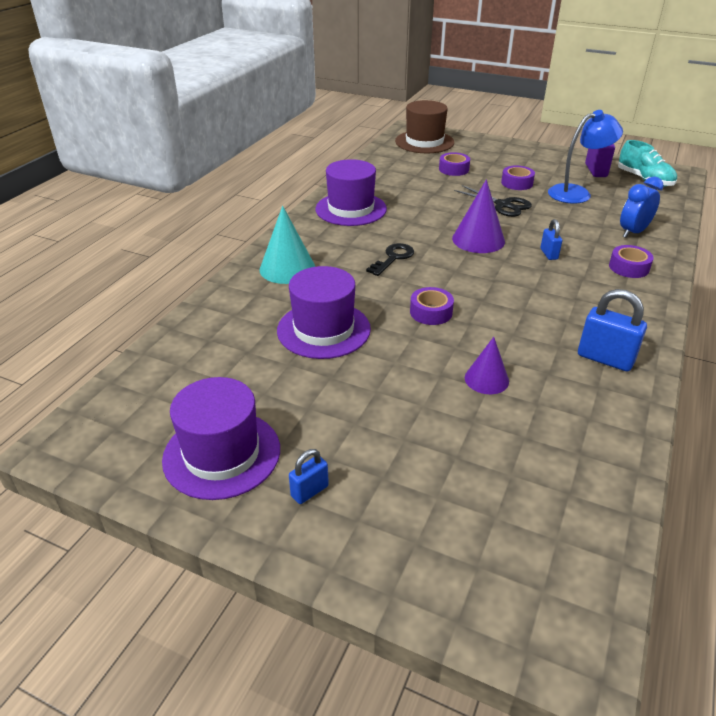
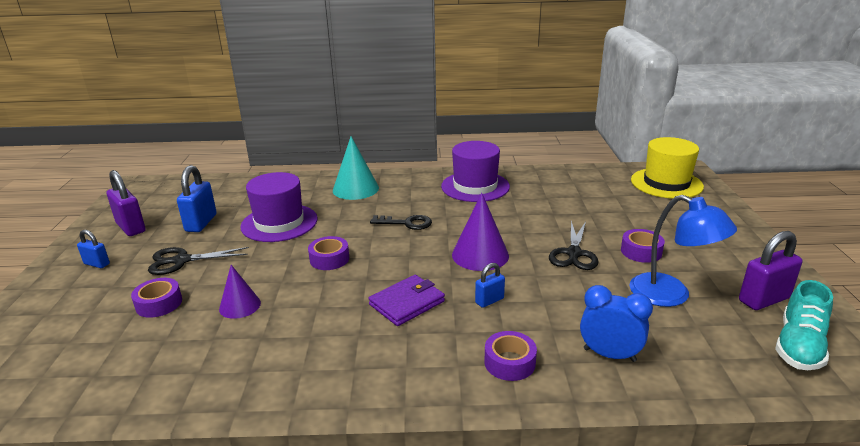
camera: 65 degrees right, 10 degrees down
purple hat [162,377,280,500] -> purple padlock [107,170,146,236]
brown hat [395,100,454,153] -> yellow hat [631,137,704,199]
purple tape [439,152,470,176] -> purple tape moved to [131,278,182,318]
blue padlock [578,289,647,371] -> blue padlock moved to [177,165,217,232]
none -> black scissors [148,247,249,275]
none -> purple wallet [368,275,445,326]

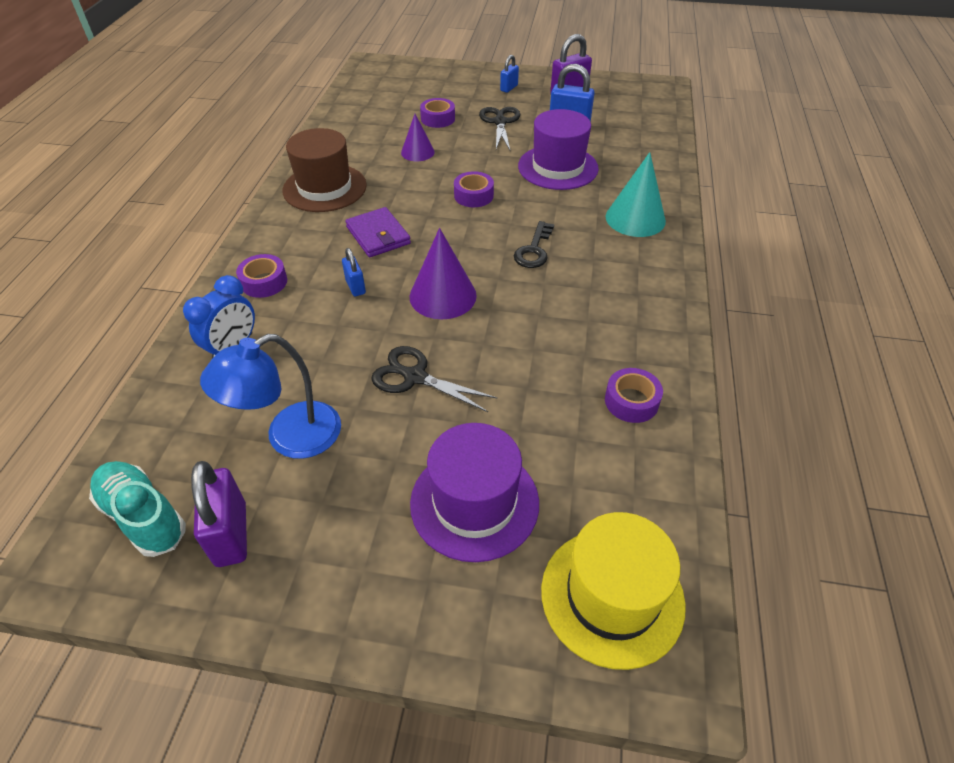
camera: 100 degrees right, 20 degrees up
purple hat [441,141,510,202] -> purple hat moved to [410,423,539,562]
purple tape [621,229,665,263] -> purple tape moved to [605,368,663,423]
none -> brown hat [282,128,367,212]

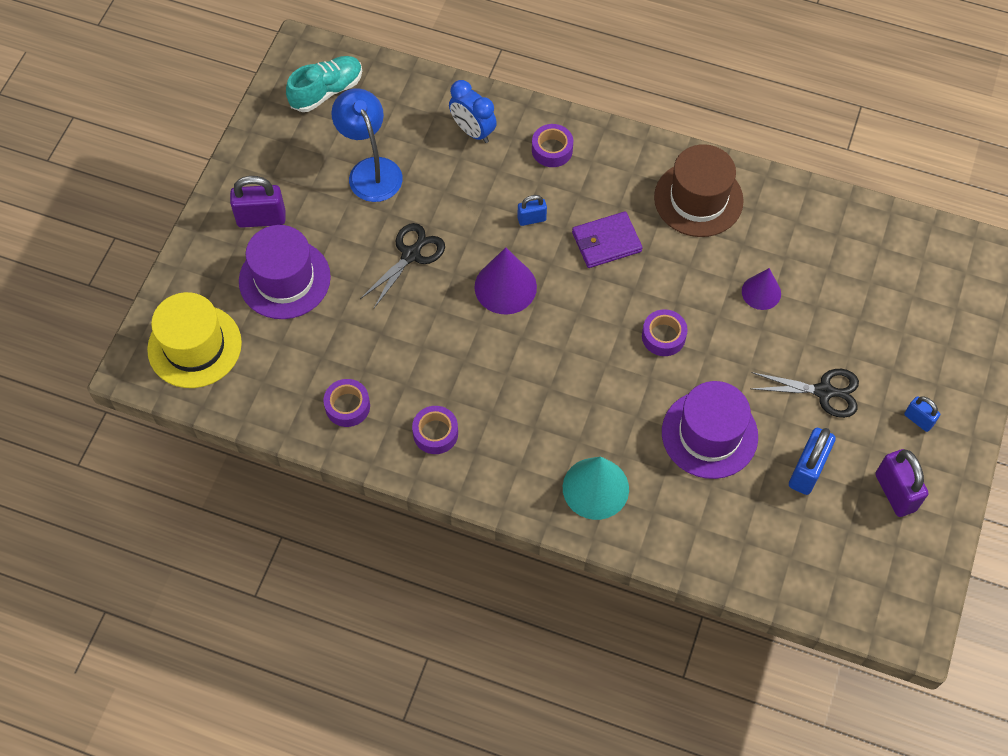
camera: 100 degrees right, 15 degrees up
purple padlock [191,461,247,567] -> purple padlock moved to [230,176,285,228]
purple tape [420,98,455,128] -> purple tape moved to [412,406,458,454]
black key [514,221,554,268] -> none

